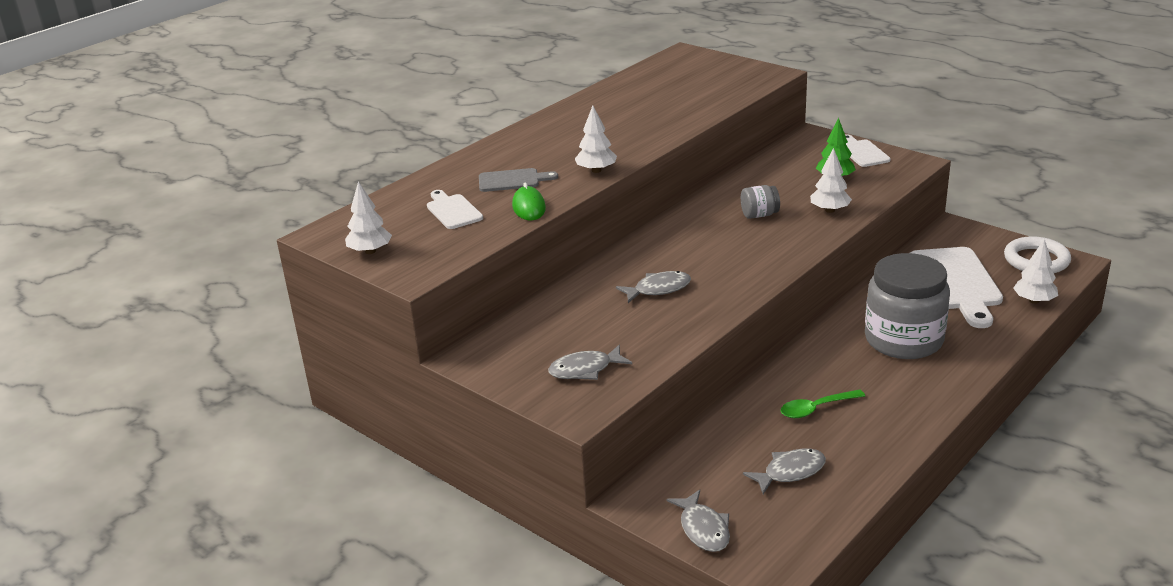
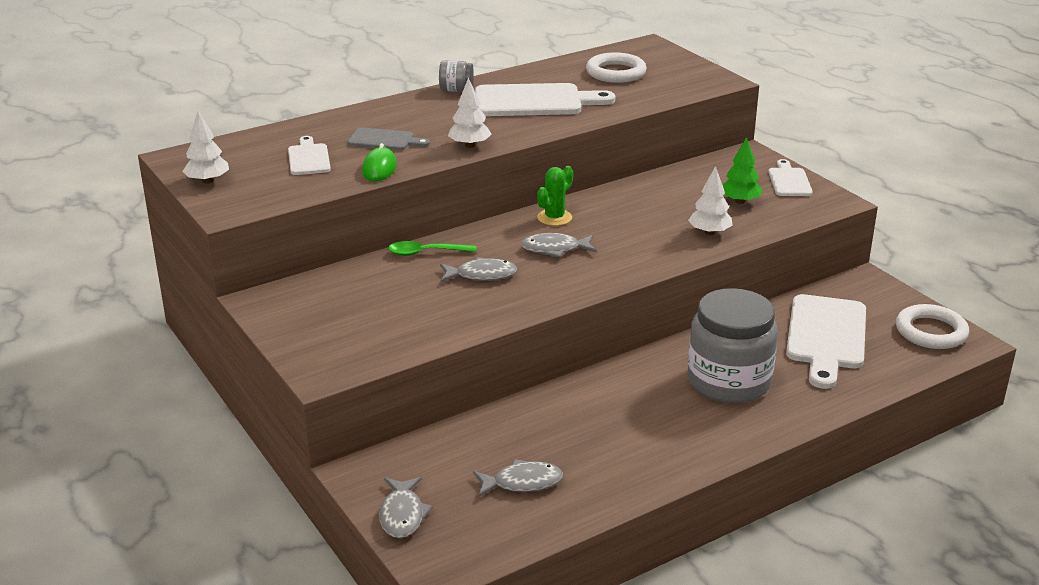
camera: 15 degrees right, 0 degrees up
grey fish [548,345,632,380] -> grey fish moved to [521,233,596,258]
grey jar [741,185,780,219] -> grey jar moved to [439,60,474,92]
green spoon [781,389,865,418] -> green spoon moved to [388,241,476,256]
white tree [1013,238,1058,304] -> none
none -> white cutting board [475,83,615,116]
none -> green cactus [537,166,573,226]
none -> white ring [586,52,647,83]

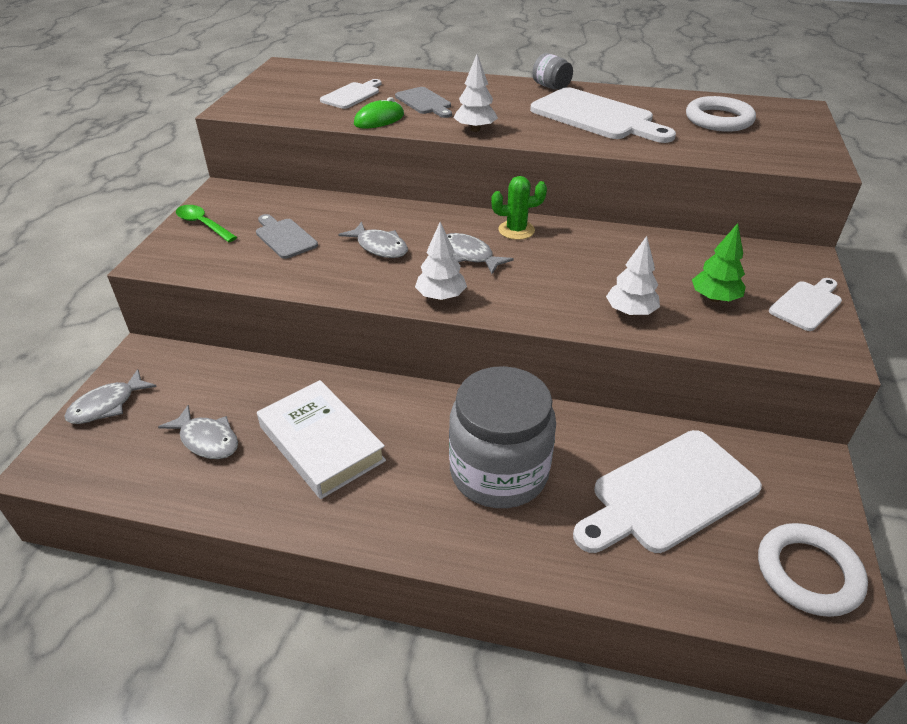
camera: 45 degrees right, 10 degrees up
white tree [182,111,229,184] -> white tree moved to [415,222,467,300]
green spoon [388,241,476,256] -> green spoon moved to [176,205,237,242]
none -> grey cutting board [256,214,318,259]
none -> white book [257,380,386,499]

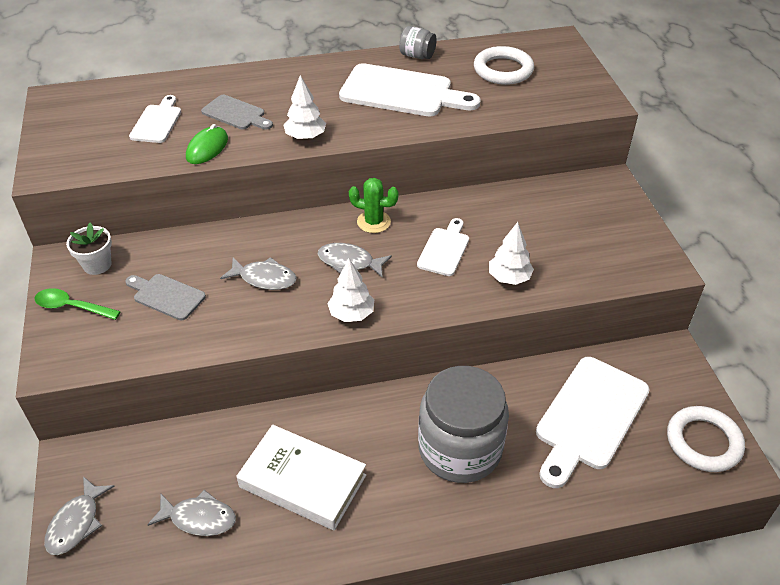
camera: 25 degrees left, 5 degrees up
green cactus [491,176,547,240] -> green cactus turned 45 degrees clockwise [349,178,399,233]
grey jar [532,53,573,90] -> grey jar moved to [399,26,437,59]
green tree [692,223,746,302] -> none
white cutting board [769,278,842,331] -> white cutting board moved to [417,218,469,276]
none -> white flower pot [66,223,112,275]

